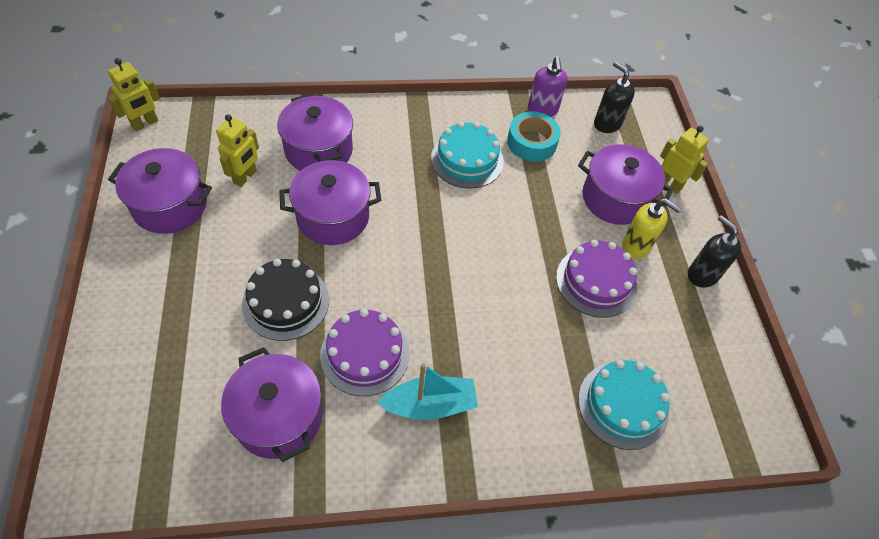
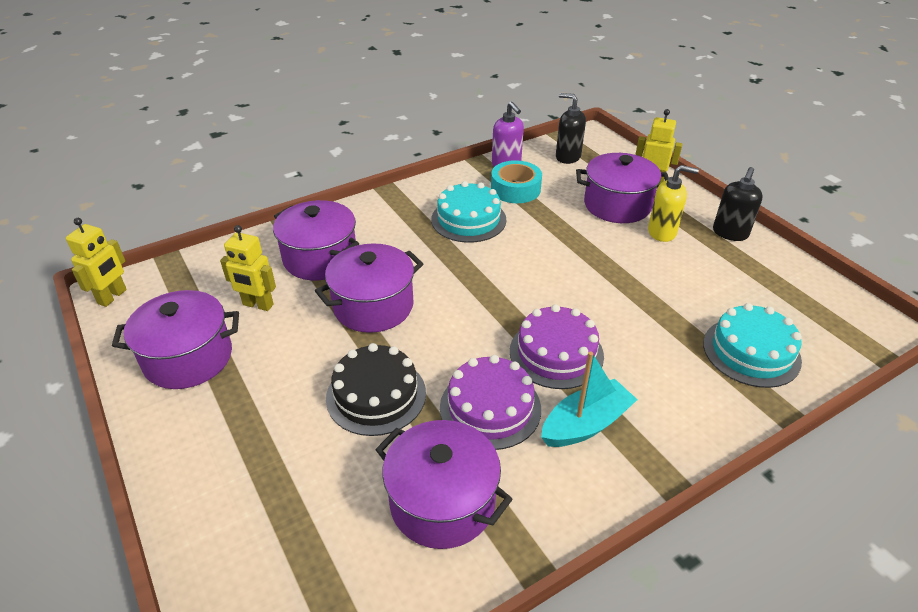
camera: 20 degrees left, 15 degrees down
yellow robot [216,114,259,187] -> yellow robot turned 105 degrees clockwise [220,225,276,311]
purple cake [556,240,637,318] -> purple cake moved to [510,304,604,389]
black soap dispenser [688,215,741,288] -> black soap dispenser turned 90 degrees counterclockwise [713,167,763,241]

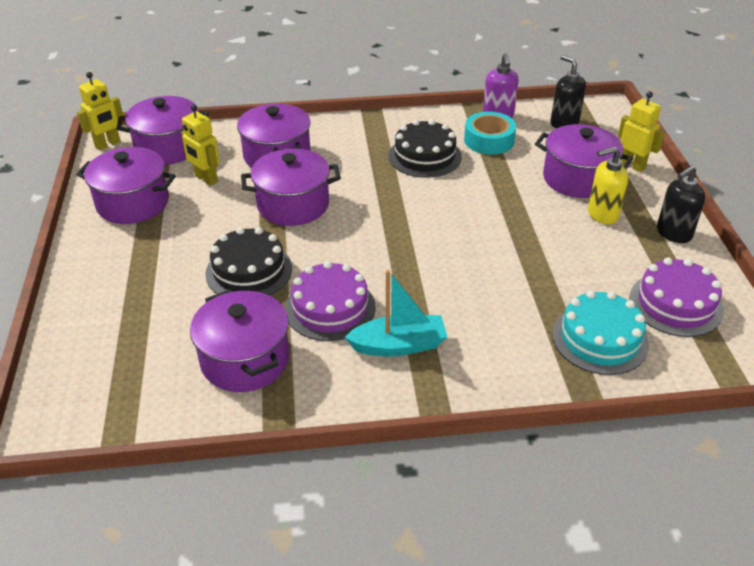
camera: 25 degrees right, 0 degrees up
turquoise cake [431,181,506,243] -> black cake [389,119,462,178]
purple cake [510,304,604,389] -> purple cake moved to [629,258,724,337]
yellow soap dispenser [648,165,699,242] -> yellow soap dispenser turned 135 degrees clockwise [588,147,628,224]
none -> purple pot [116,96,208,165]

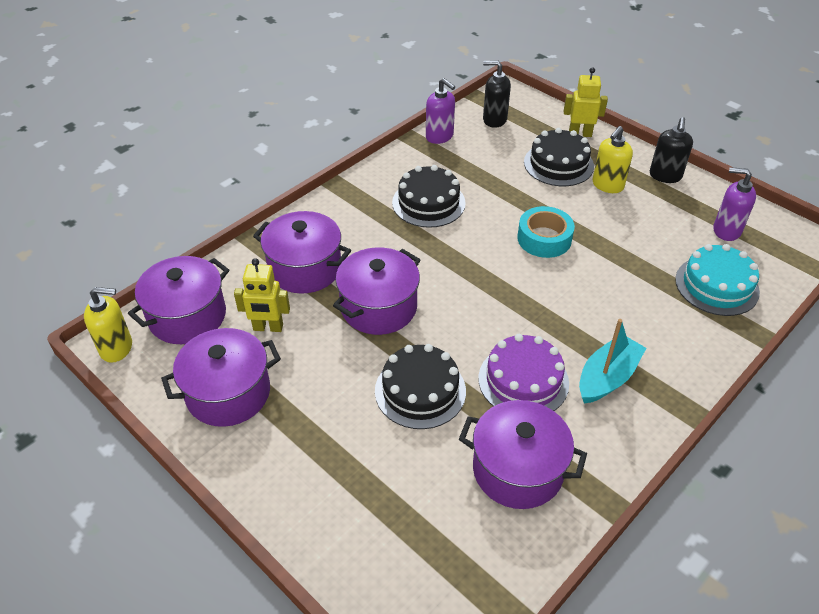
camera: 40 degrees left, 5 degrees up
yellow robot [77,72,123,150] -> yellow soap dispenser [84,287,132,363]
turquoise tape [464,111,516,155] -> turquoise tape moved to [517,206,575,258]
purple pot [535,124,633,198] -> black cake [524,128,594,186]
purple cake [629,258,724,337] -> purple soap dispenser [713,167,756,241]

